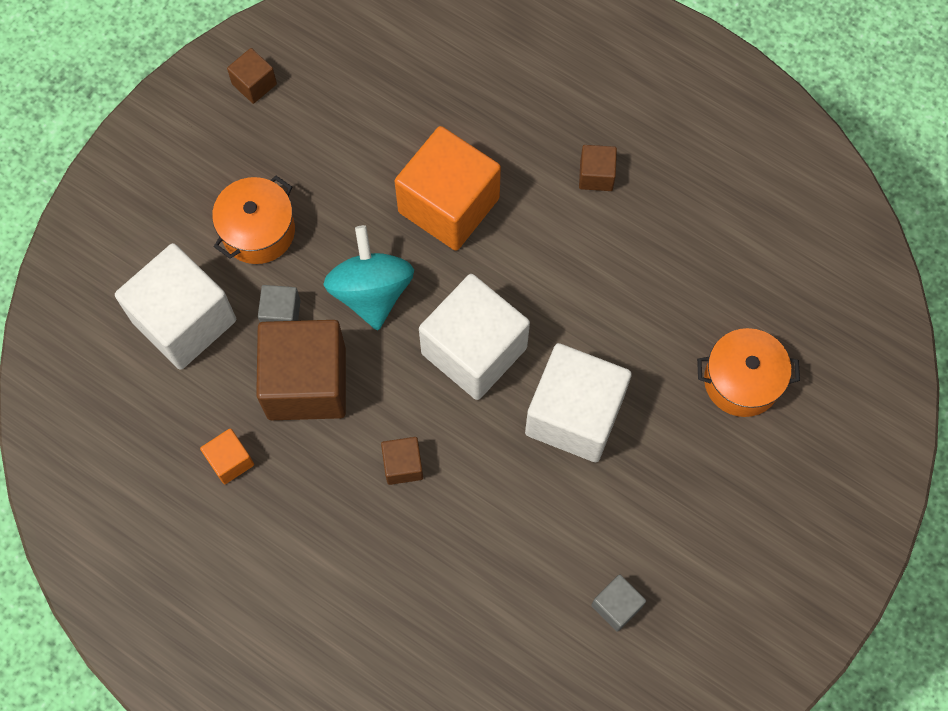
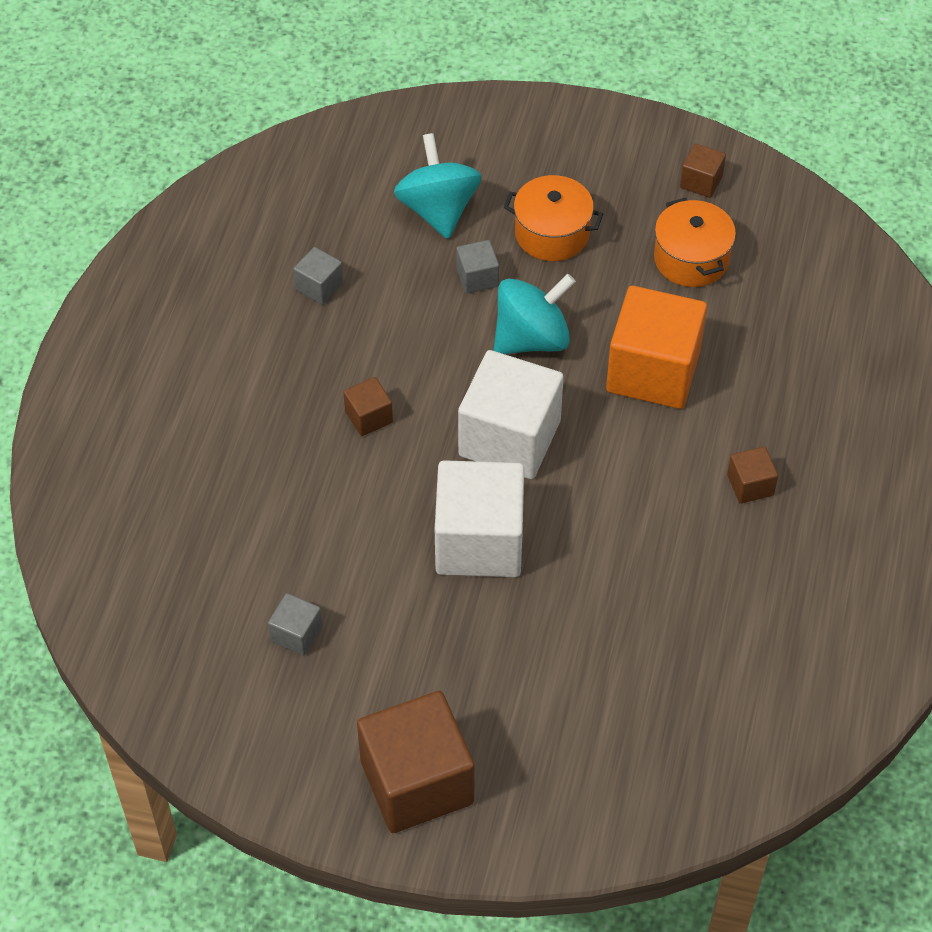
camera: 70 degrees right, 15 degrees down
white cube [115,243,236,370] -> turquoise spinning top [394,133,482,239]
orange cube [200,428,254,484] -> grey cube [294,247,343,305]
brown cube [256,320,346,420] -> brown cube moved to [357,691,475,833]
orange pot [697,328,800,417] -> orange pot moved to [654,198,736,287]

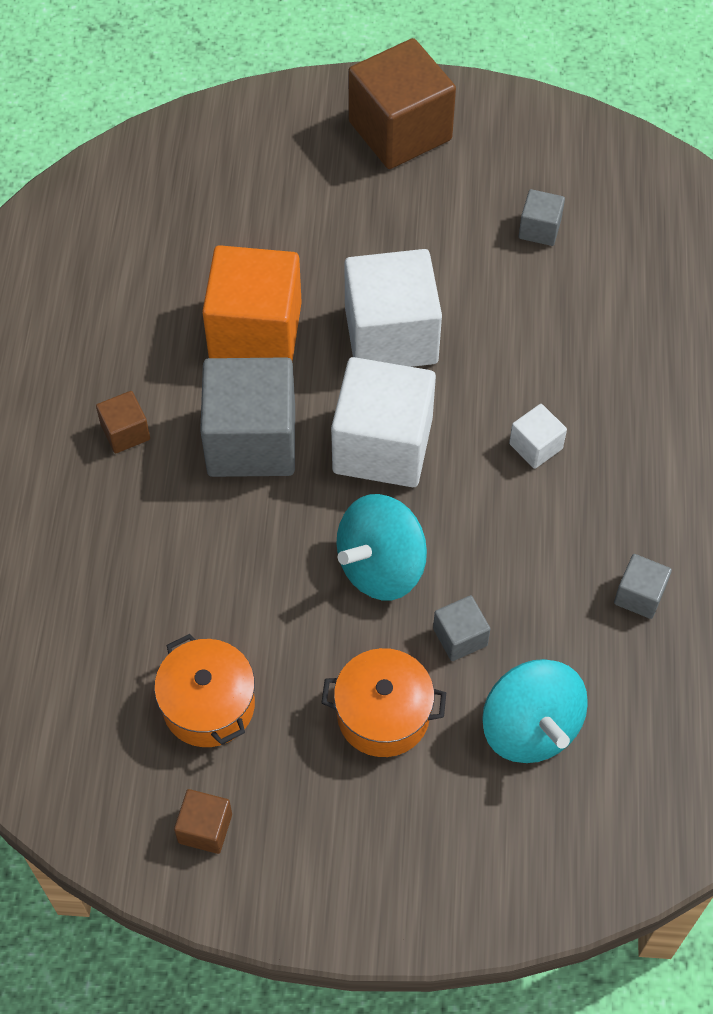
camera: 170 degrees right, 5 degrees up
brown cube [343,377,393,436] -> white cube [509,404,567,469]
orange cube [606,286,707,409] -> orange cube moved to [202,245,302,362]
none -> grey cube [200,357,295,477]

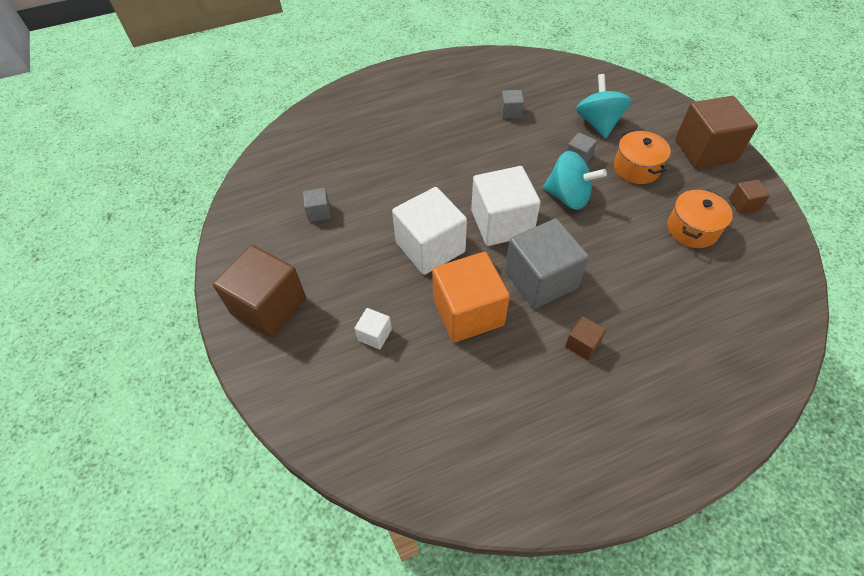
camera: 115 degrees left, 5 degrees down
turquoise spinning top [482,659,588,763] -> turquoise spinning top turned 45 degrees counterclockwise [576,74,631,139]
white cube [509,404,567,469] -> white cube moved to [355,308,392,349]
none -> brown cube [675,96,758,169]

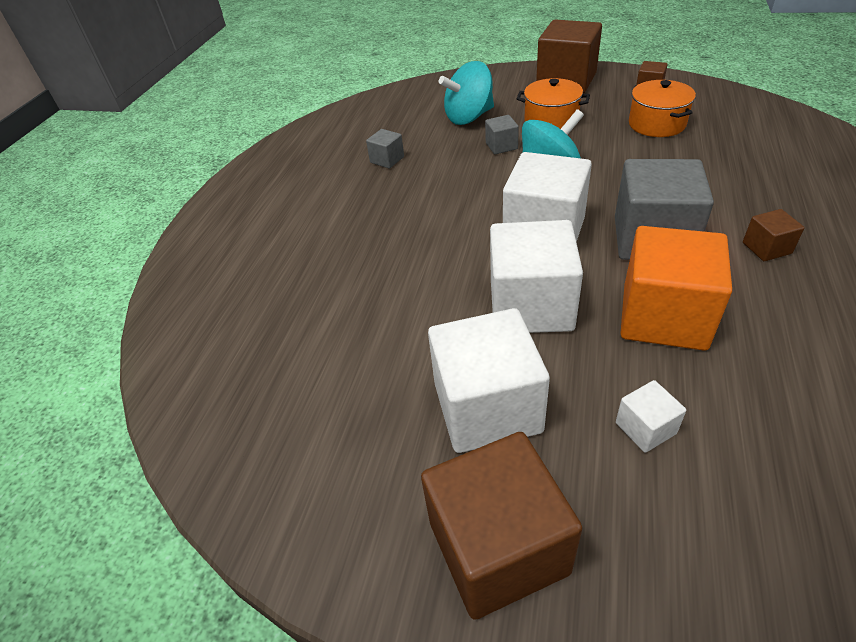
camera: 50 degrees left, 10 degrees down
grey cube [303,188,331,222] -> none
turquoise spinning top [576,74,631,139] -> turquoise spinning top turned 60 degrees counterclockwise [439,61,494,125]
none -> white cube [428,308,550,453]

